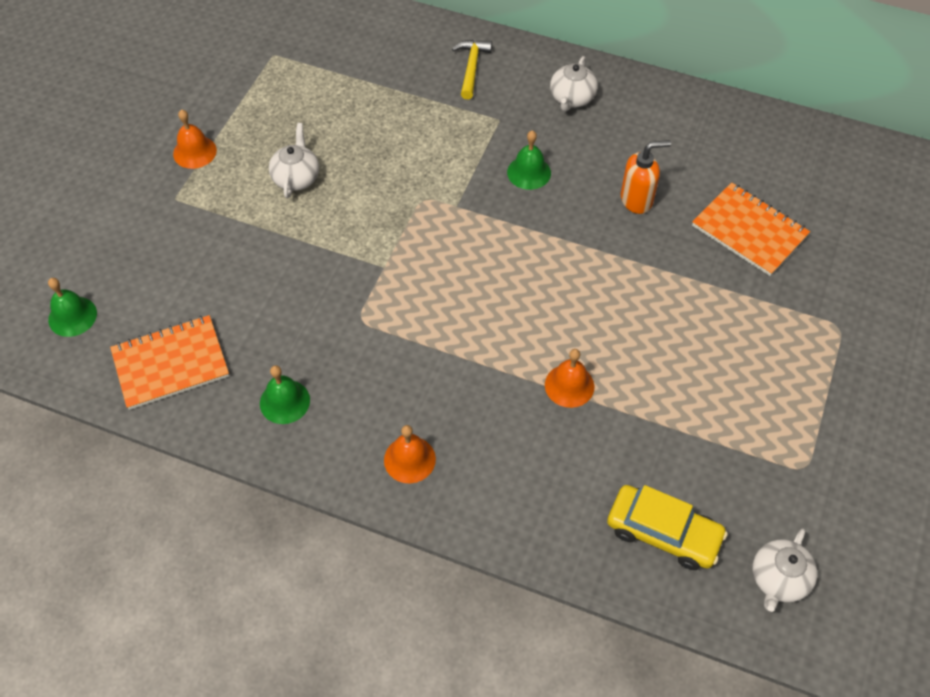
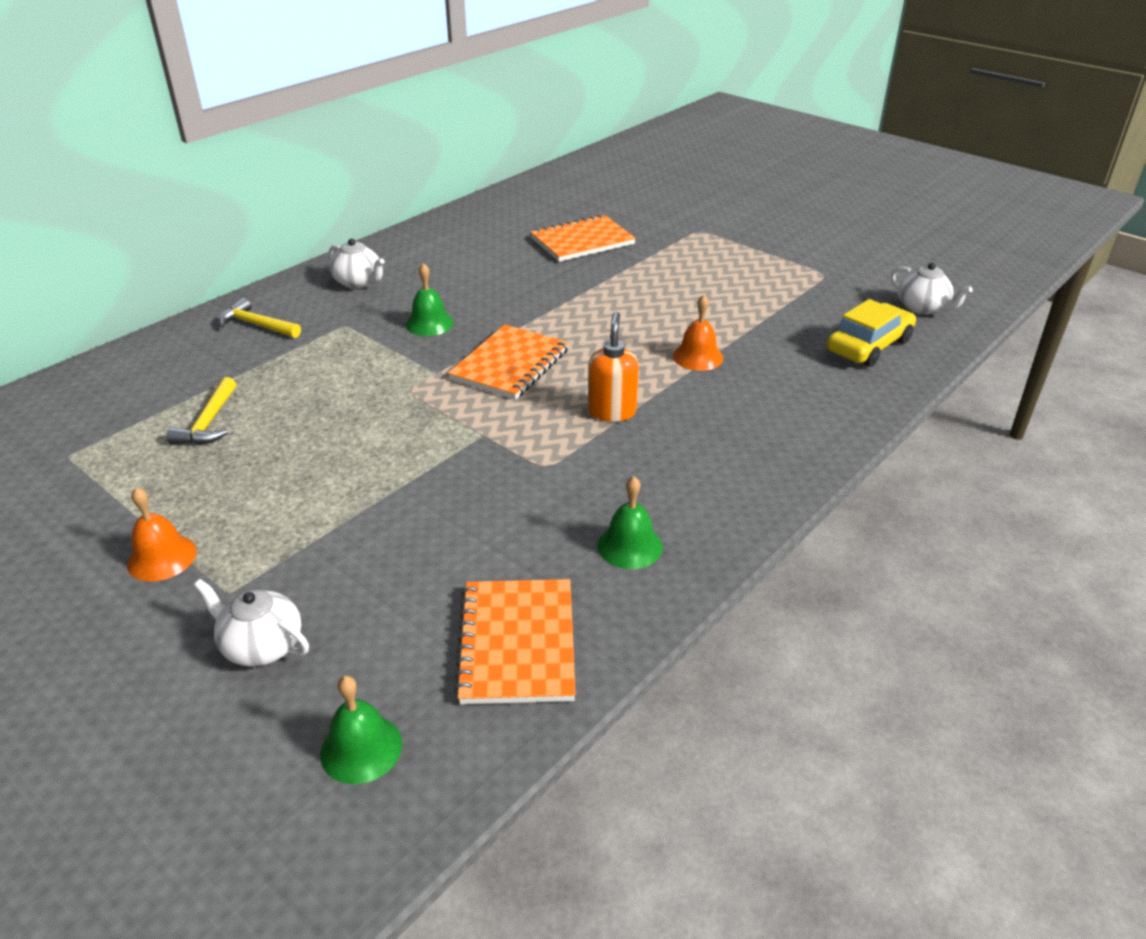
camera: 70 degrees left, 20 degrees down
white teapot [269,123,319,198] -> white teapot moved to [194,579,309,667]
orange bell [384,425,436,483] -> none
orange soap dispenser [621,140,671,214] -> orange soap dispenser moved to [588,312,639,422]
none -> yellow hammer [167,377,236,445]
none -> orange notebook [448,324,569,400]

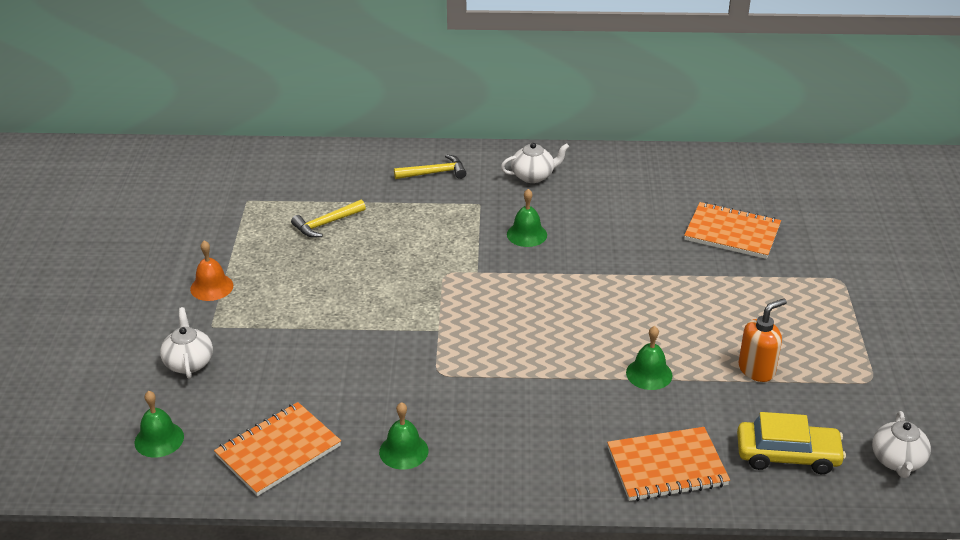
camera: 50 degrees right, 0 degrees up
yellow hammer [218,298,301,338] -> yellow hammer turned 90 degrees clockwise [394,154,466,179]
white teapot [329,239,385,289] -> white teapot turned 105 degrees counterclockwise [501,143,569,183]
orange notebook [448,324,569,400] -> orange notebook moved to [607,427,730,501]
orange soap dispenser [588,312,639,422] -> orange soap dispenser moved to [738,298,787,382]
orange bell [673,295,723,371] -> green bell [626,326,673,390]

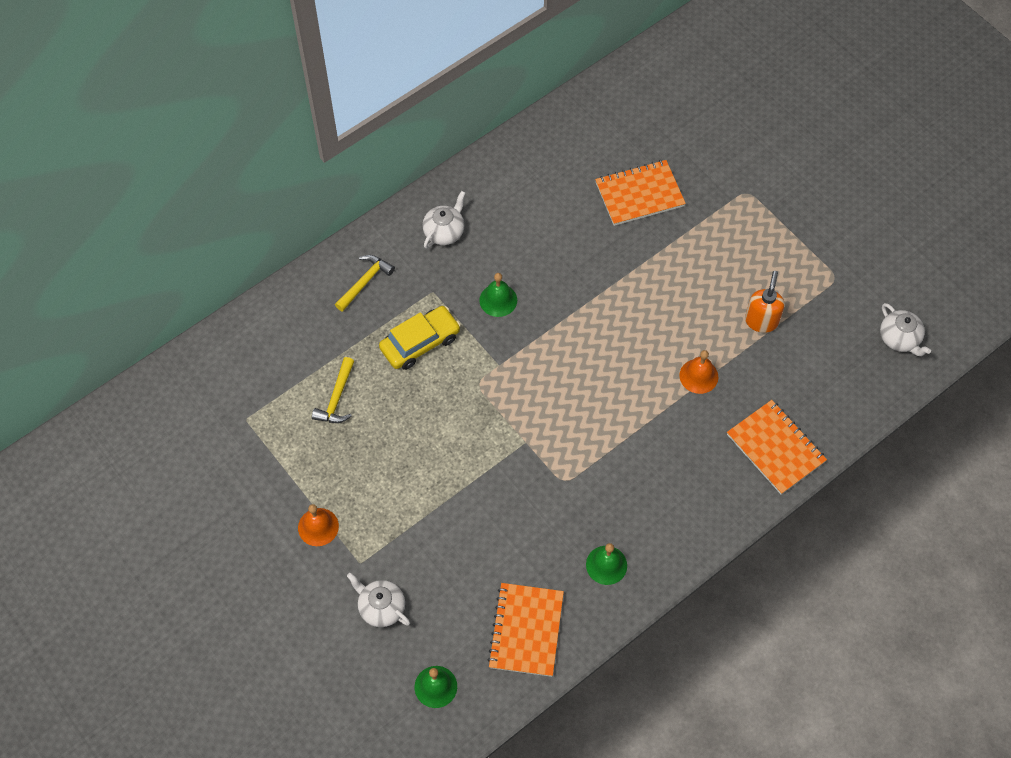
camera: 40 degrees left, 25 degrees up
orange notebook [607,427,730,501] -> orange notebook turned 75 degrees counterclockwise [727,400,827,494]
green bell [626,326,673,390] -> orange bell [679,350,718,394]
yellow car [737,412,846,474] -> yellow car moved to [379,306,461,370]

